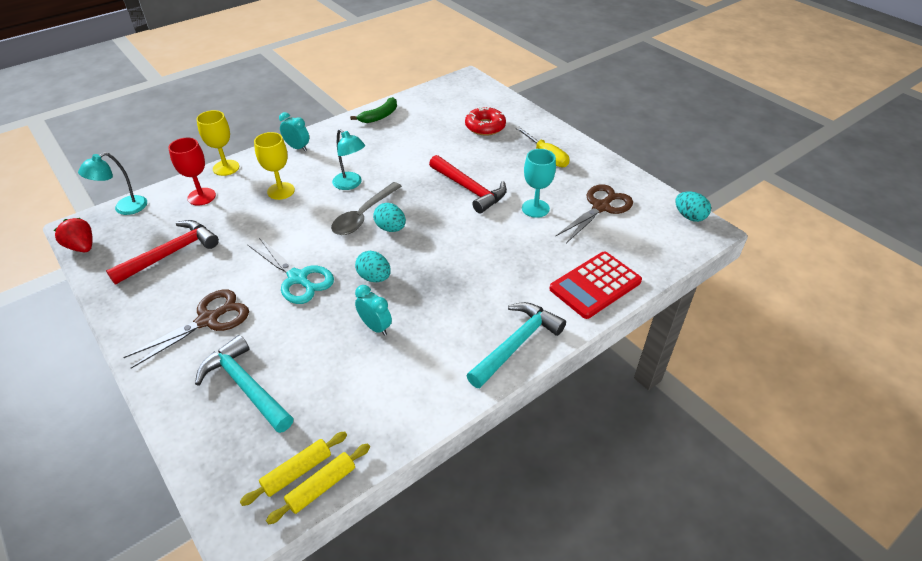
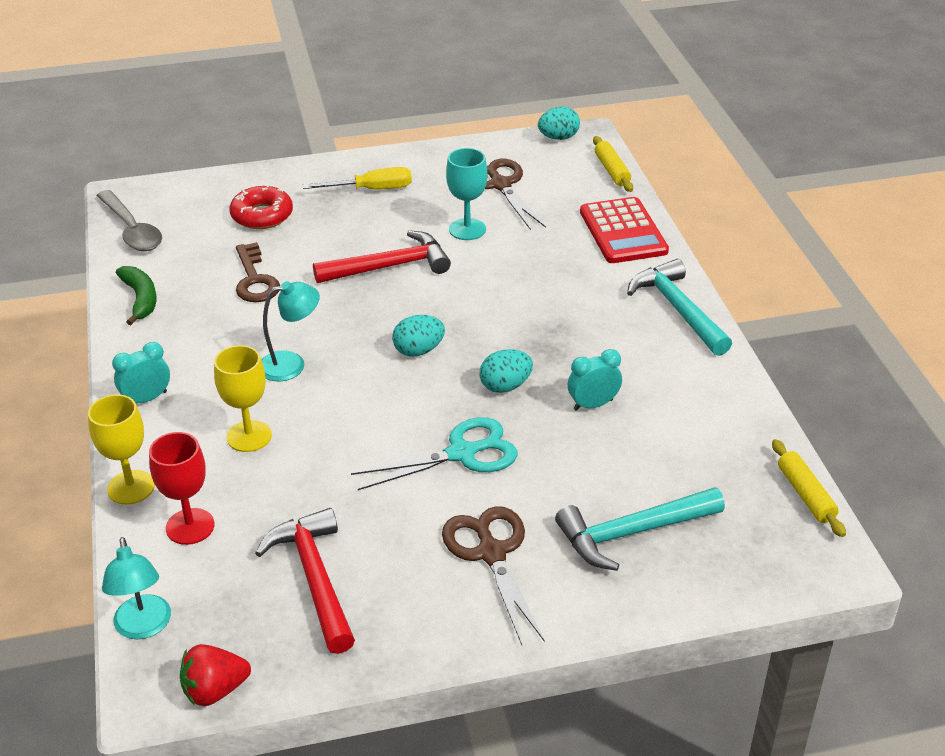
camera: 65 degrees left, 5 degrees down
yellow rolling pin [240,431,347,506] -> yellow rolling pin moved to [593,136,633,192]
grey spoon [331,182,402,235] -> grey spoon moved to [96,190,162,251]
none -> brown key [236,242,280,302]

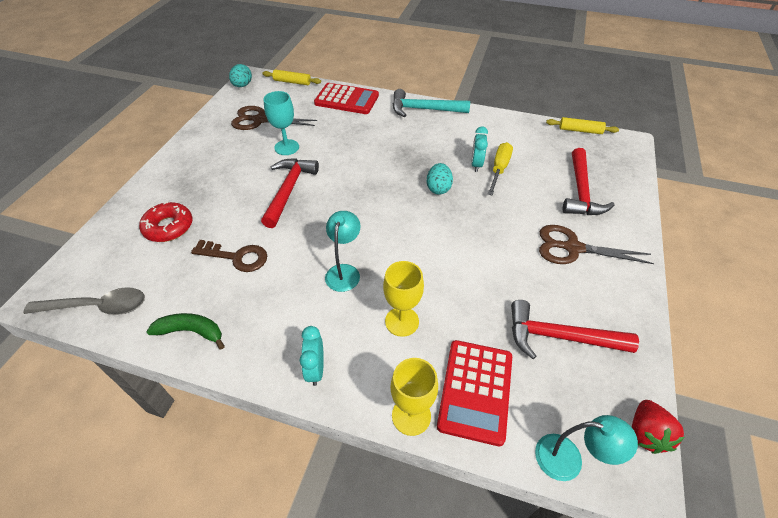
camera: 60 degrees left, 10 degrees up
red goblet [149,432,215,545] -> red calculator [437,340,512,446]
yellow screwdriver [303,167,412,190] -> yellow screwdriver moved to [488,142,513,196]
turquoise scissors [351,417,518,490] -> none
turquoise egg [392,315,445,357] -> none
turquoise hammer [555,487,725,571] -> red hammer [563,148,615,215]

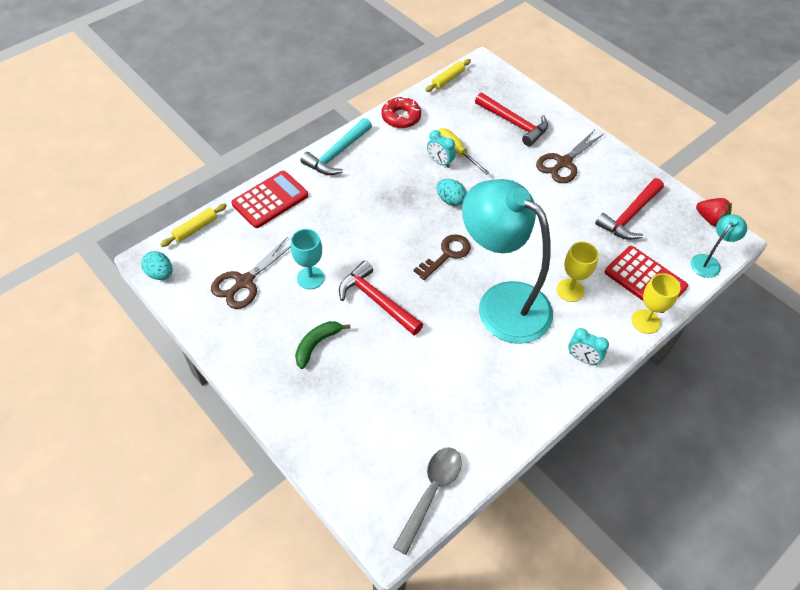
camera: 60 degrees left, 5 degrees up
red donut [139,201,192,242] -> red donut moved to [381,97,421,128]
green banana [147,313,225,350] -> green banana moved to [295,321,350,369]
brown key [191,240,267,272] -> brown key moved to [414,234,471,280]
turquoise lamp [325,211,360,292] -> turquoise lamp [462,179,553,344], size x2.39

